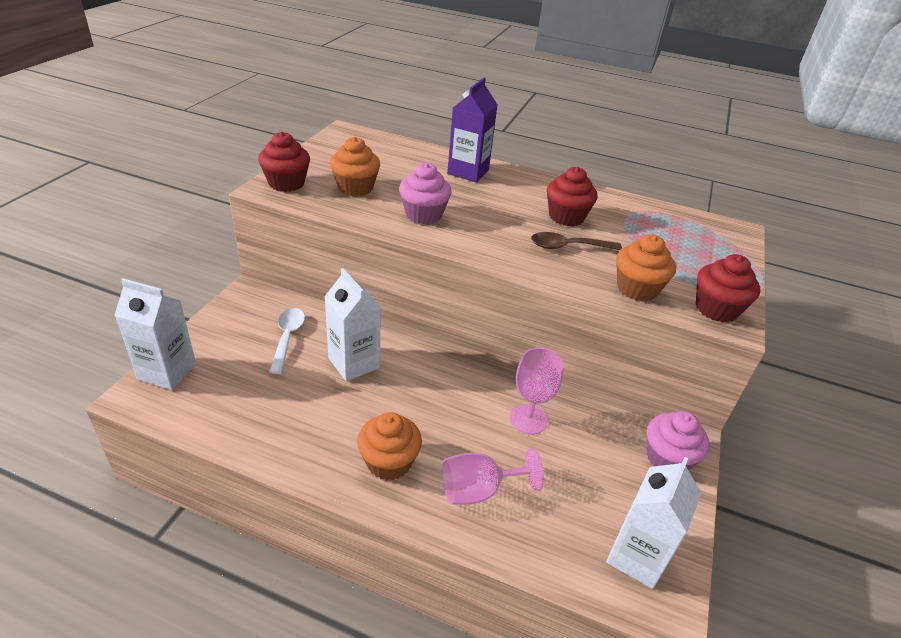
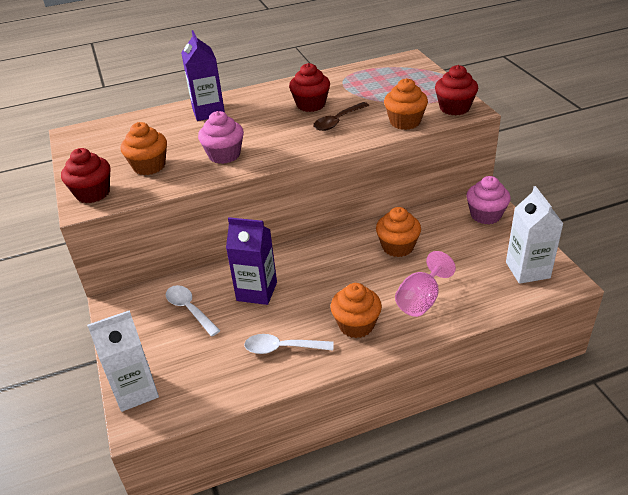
camera: 35 degrees left, 0 degrees up
white carton [324,268,381,381] -> purple carton [226,217,277,305]
pink goblet [510,348,564,435] -> orange cupcake [376,207,421,257]
none -> white spoon [244,334,334,354]

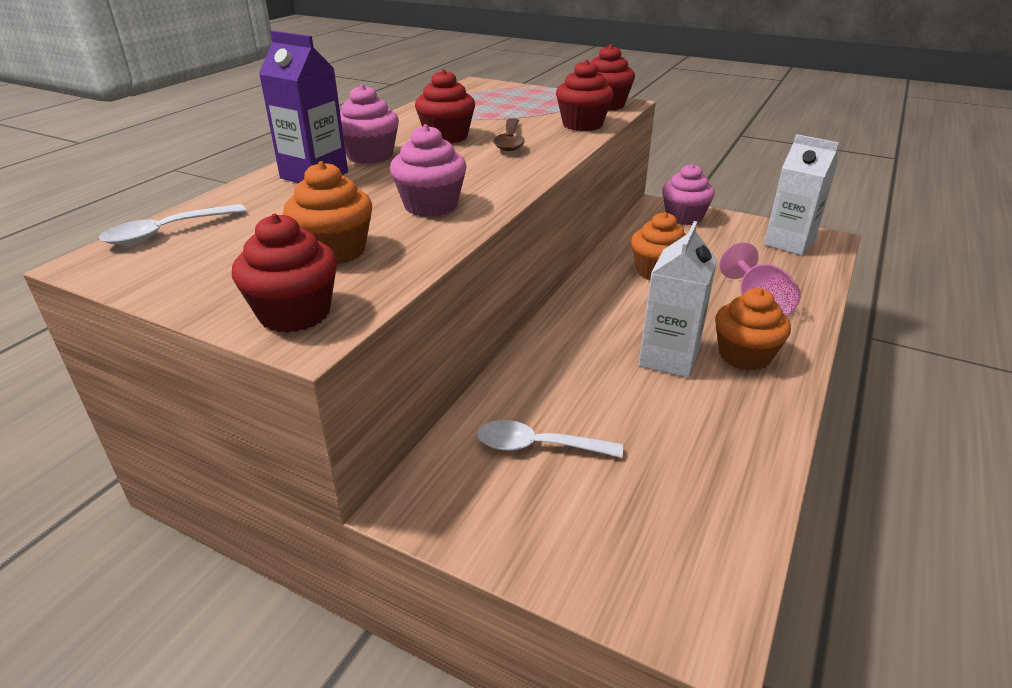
camera: 45 degrees left, 5 degrees down
white carton [87,310,159,412] -> white carton moved to [639,221,717,378]
purple carton [226,217,277,305] -> none
white spoon [244,334,334,354] -> white spoon moved to [99,204,246,245]
orange cupcake [384,78,428,130] -> red cupcake [556,60,614,131]
none -> pink cupcake [340,84,399,164]

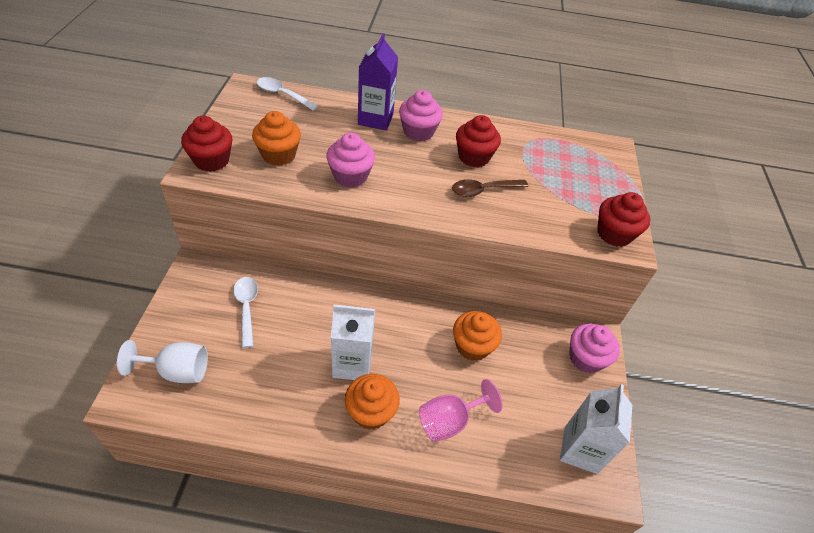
camera: 65 degrees right, 15 degrees up
red cupcake [556,60,614,131] -> none
none -> white goblet [117,340,208,383]

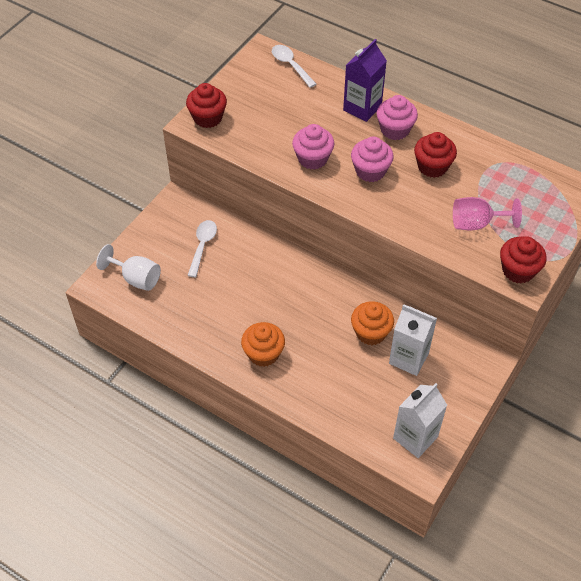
camera: 30 degrees right, 5 degrees up
orange cupcake [252,111,301,166] -> none
white carton [331,305,375,380] -> white carton moved to [389,304,437,376]
pink goblet [419,379,503,442] -> pink goblet moved to [453,197,522,230]
brown spoon [452,179,528,197] -> none
pink cupcake [569,324,620,373] -> pink cupcake moved to [351,136,394,182]

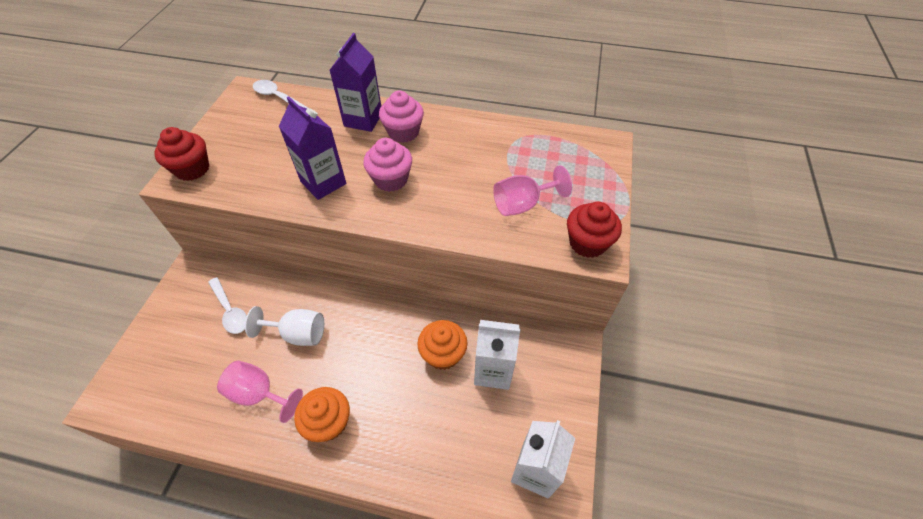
camera: 20 degrees left, 0 degrees up
white goblet [96,244,161,291] -> white goblet moved to [245,306,324,346]
white spoon [187,220,217,277] -> white spoon turned 150 degrees clockwise [208,277,247,334]
pink cupcake [292,124,335,170] -> purple carton [279,96,346,200]
red cupcake [414,132,457,178] -> none
none -> pink goblet [217,361,303,423]

